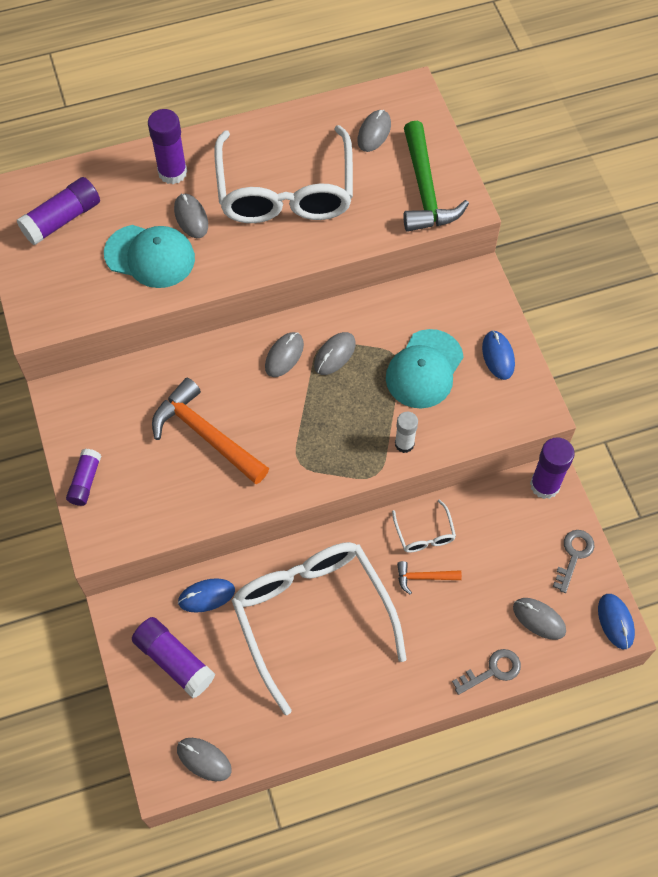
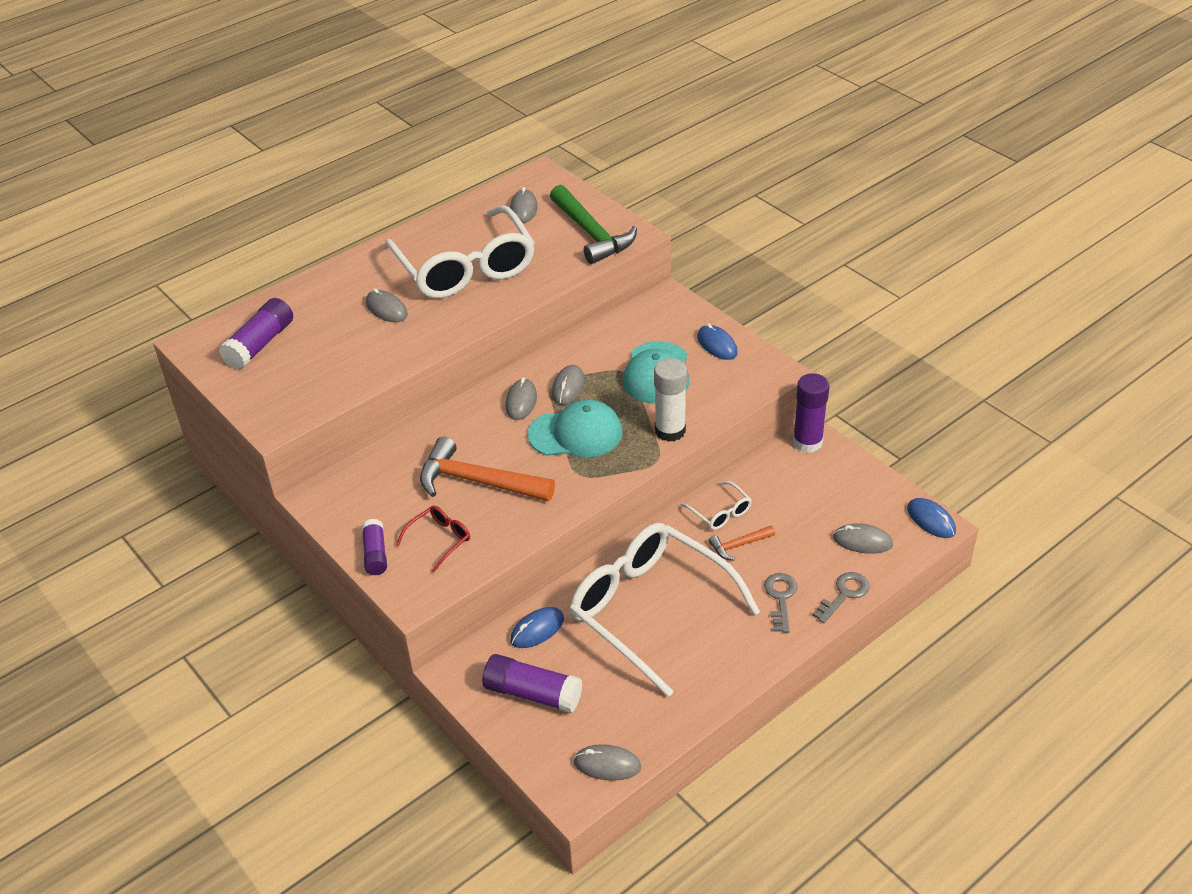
camera: 20 degrees left, 20 degrees down
turquoise cap [104,225,195,288] -> turquoise cap moved to [528,399,623,457]
purple glue stick [148,109,187,184] -> none
white glue stick [395,412,418,453] -> white glue stick [654,358,687,442], size x1.56
grey key [553,530,595,593] -> grey key moved to [764,573,797,633]
none -> red glasses [396,506,470,572]

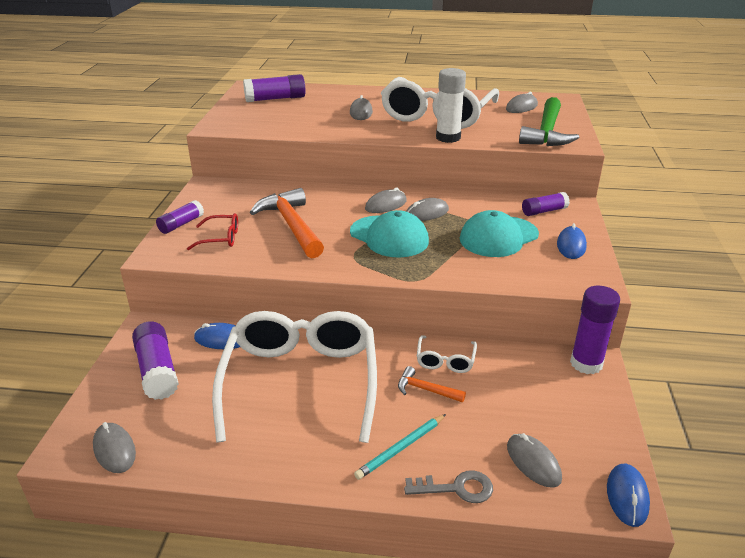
camera: 45 degrees right, 10 degrees down
white glue stick [654,358,687,442] -> white glue stick moved to [436,68,466,143]
grey key [764,573,797,633] -> turquoise pencil [354,414,446,480]
none -> purple glue stick [522,192,570,216]

